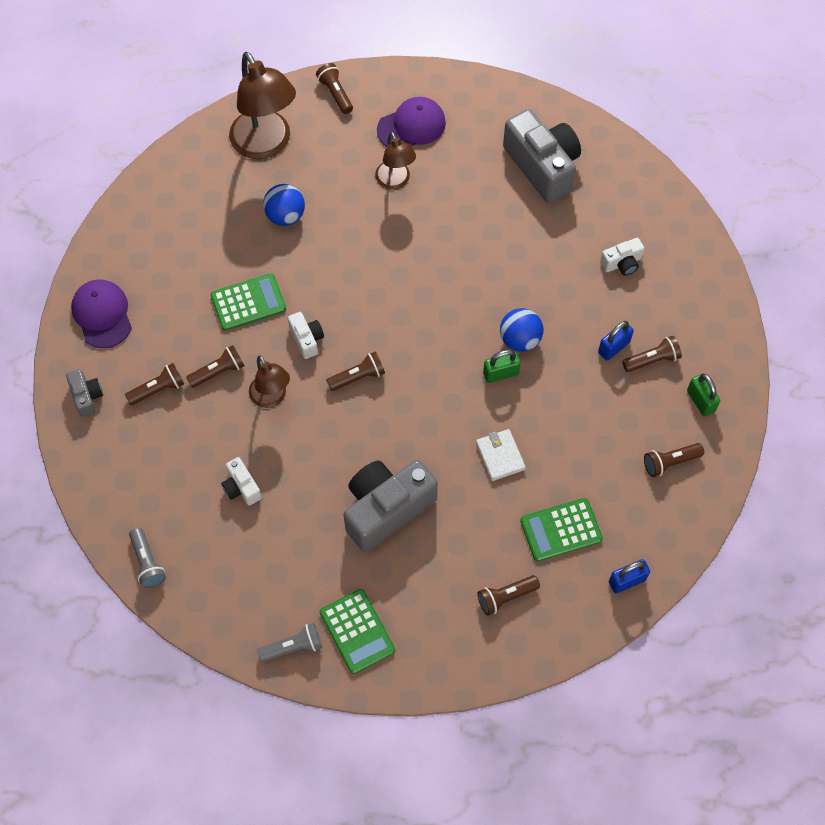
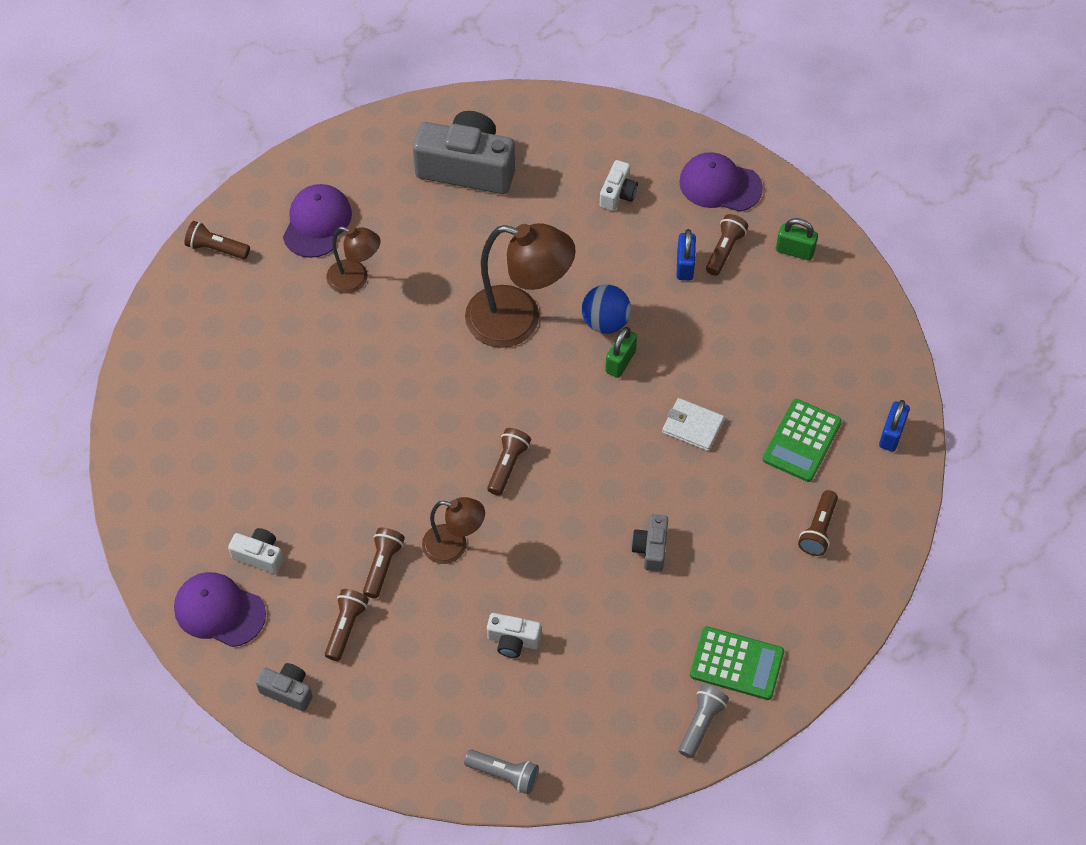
camera: 45 degrees left, 5 degrees down
green calculator [210,273,286,331] -> none
brown lamp [229,52,296,159] -> brown lamp moved to [465,223,576,348]
blue ball [263,184,305,226] -> none
white camera [288,312,324,359] -> white camera moved to [228,528,284,574]
grey camera [344,460,438,552] -> grey camera [631,514,668,572], size x0.47
brown flashlight [644,443,704,477] -> none
none -> purple cap [679,152,763,212]

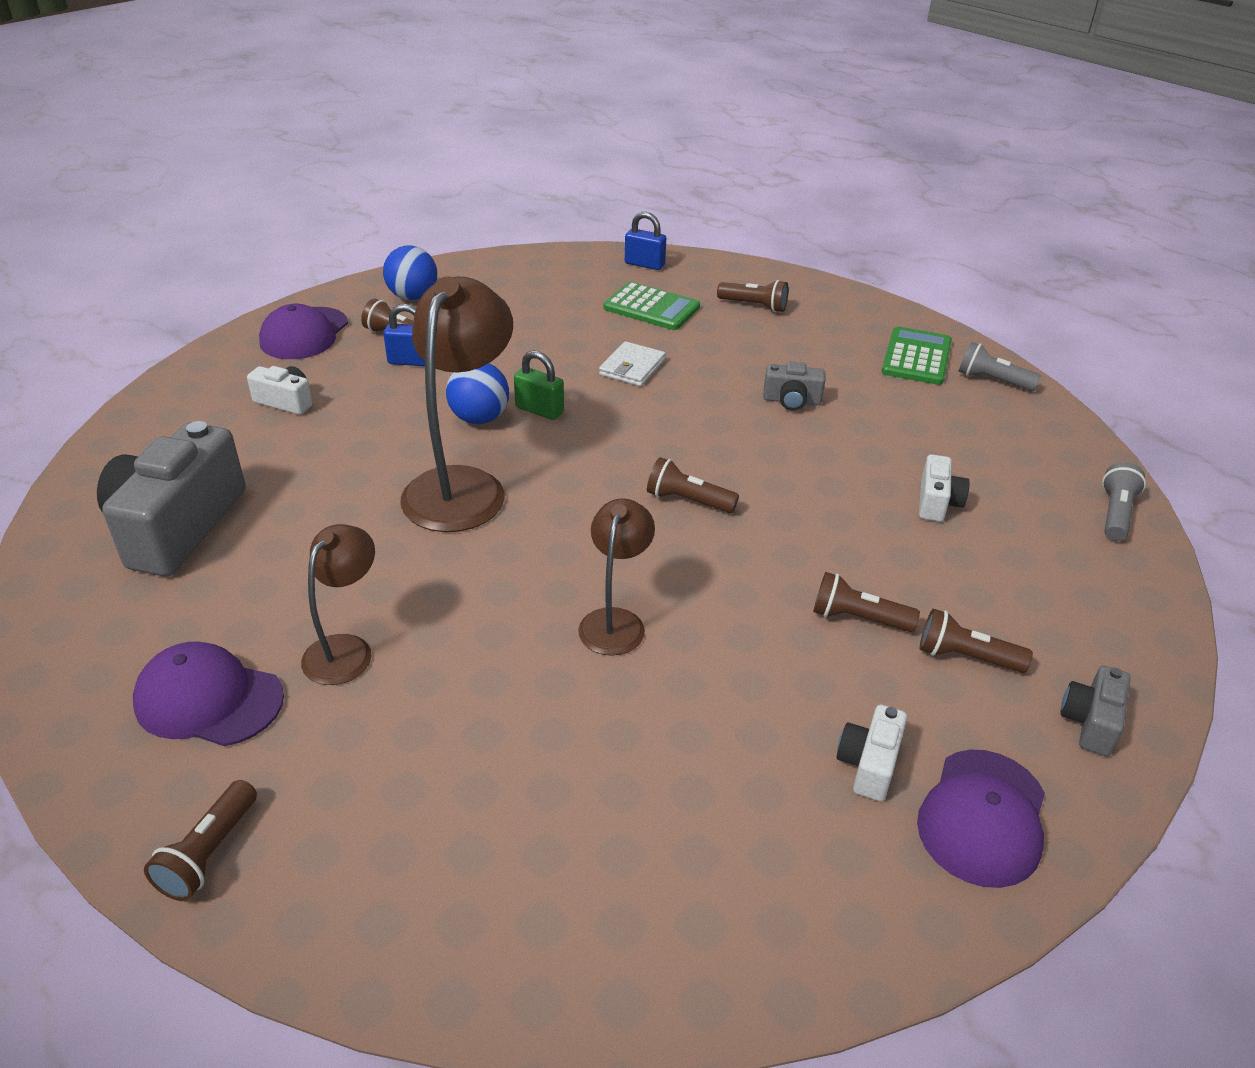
camera: 90 degrees left, 20 degrees down
brown lamp [422,497,485,564] -> brown lamp moved to [578,498,655,656]
green padlock [776,218,818,260] -> blue ball [383,245,437,300]

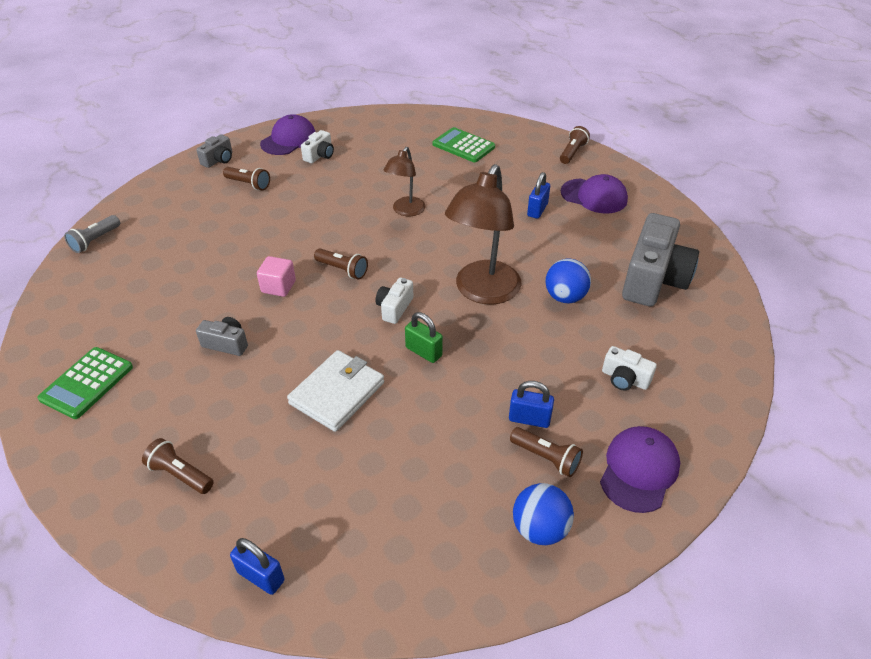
camera: 170 degrees left, 5 degrees up
brown lamp [301,524,375,685] -> blue padlock [527,172,550,219]
blue ball [446,363,509,424] -> blue ball moved to [546,259,591,303]
white wallet [599,341,666,386] -> white wallet [287,350,384,432], size x1.53
green calculator [604,282,700,330] -> green calculator moved to [433,127,495,162]
brown flashlight [813,572,920,632] -> none
white camera [919,454,970,522] -> white camera moved to [376,278,413,324]
grey flashlight [958,342,1041,391] -> none
none -> pink cube [257,256,296,297]

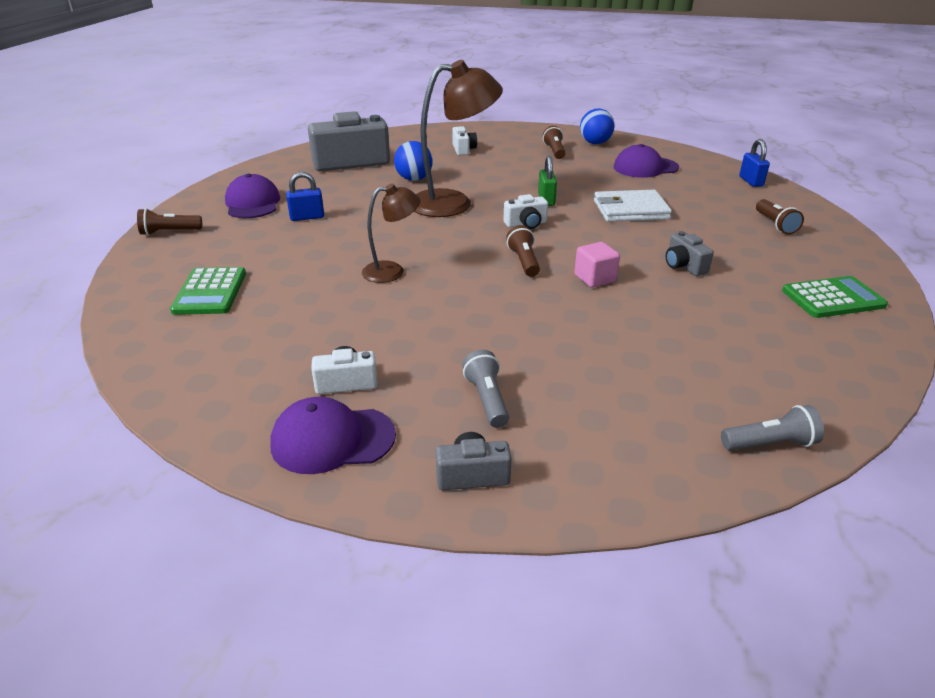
camera: 130 degrees left, 10 degrees down
brown flashlight [223,167,270,190] -> grey flashlight [462,350,509,428]
blue padlock [509,381,554,428] -> none
purple cap [600,426,680,513] -> purple cap moved to [614,144,679,178]

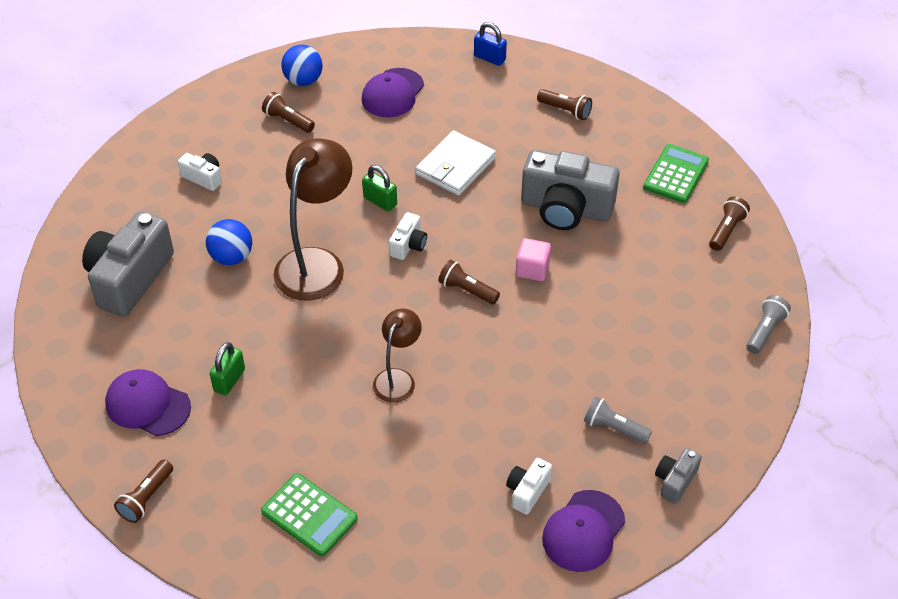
camera: 50 degrees left, 15 degrees up
blue padlock [286,172,324,221] -> green padlock [210,342,245,395]
grey camera [666,231,714,276] -> grey camera [521,150,620,230], size x2.12
none -> brown flashlight [709,197,750,251]

